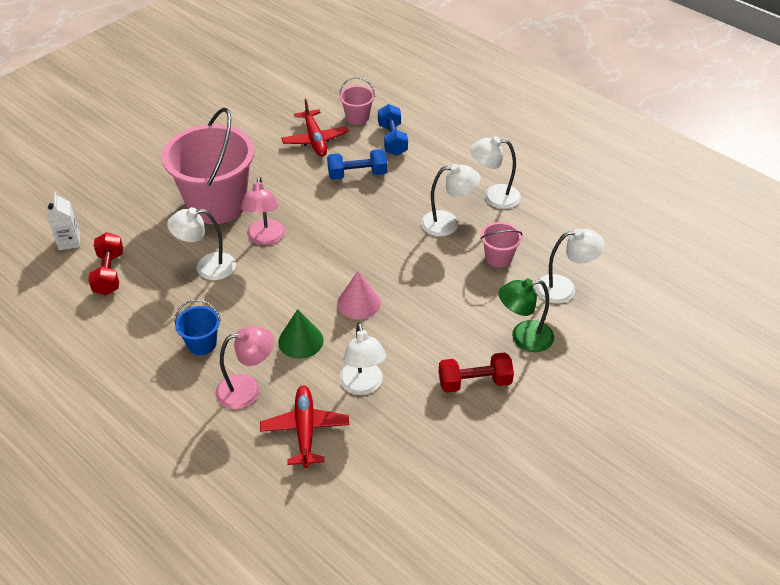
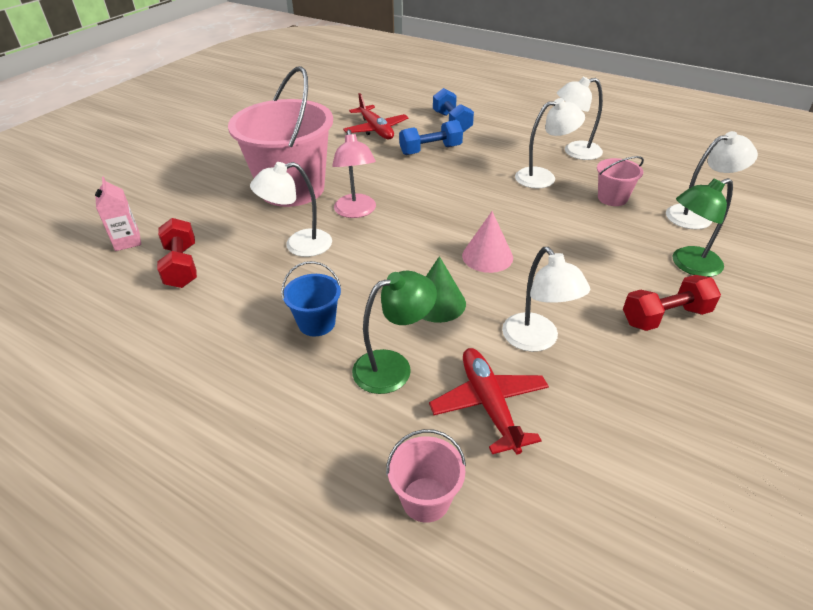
camera: 10 degrees left, 5 degrees down
white carton [48,192,80,250] -> pink carton [95,177,141,251]
pink lamp [216,326,274,409] -> green lamp [352,271,437,394]
pink bucket [339,77,375,125] -> pink bucket moved to [386,429,466,523]

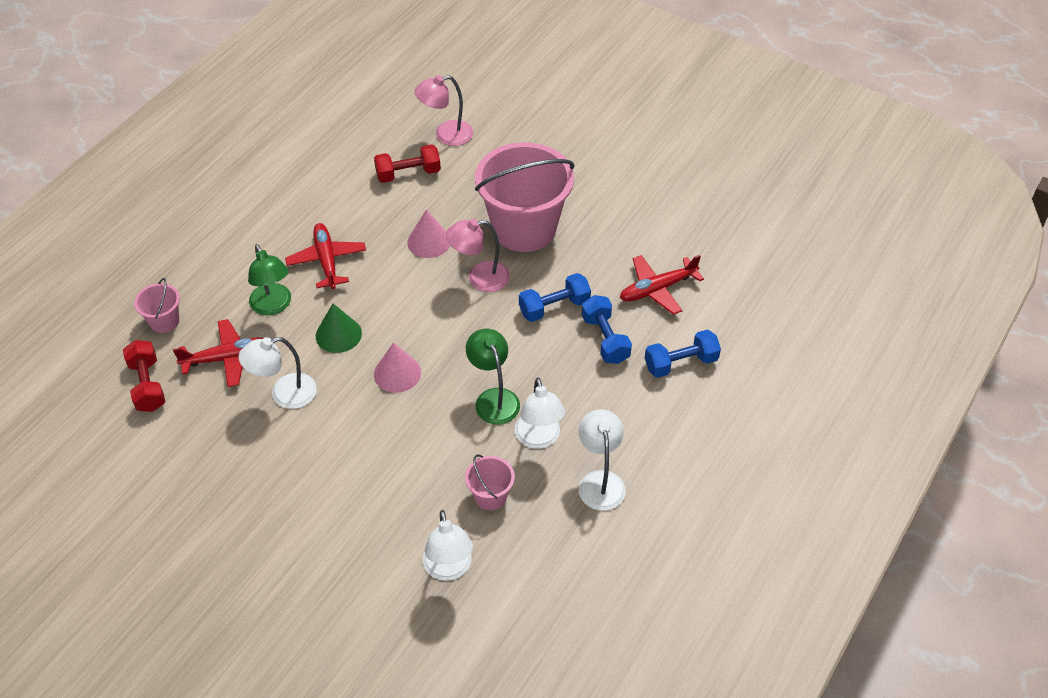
camera: 90 degrees right, 10 degrees up
pink carton [95,177,141,251] -> pink lamp [414,75,473,146]
white lamp [250,162,332,257] -> pink cone [407,210,450,258]
blue bucket [281,261,341,336] -> red plane [285,223,366,289]
red dumbbell [623,275,721,331] -> red dumbbell moved to [123,340,165,412]
green lamp [673,178,733,277] -> green lamp moved to [466,329,520,424]
none -> blue dumbbell [519,273,591,322]

